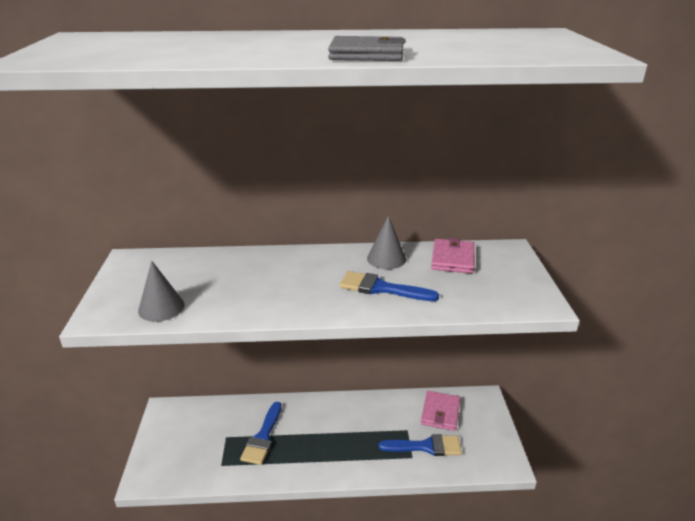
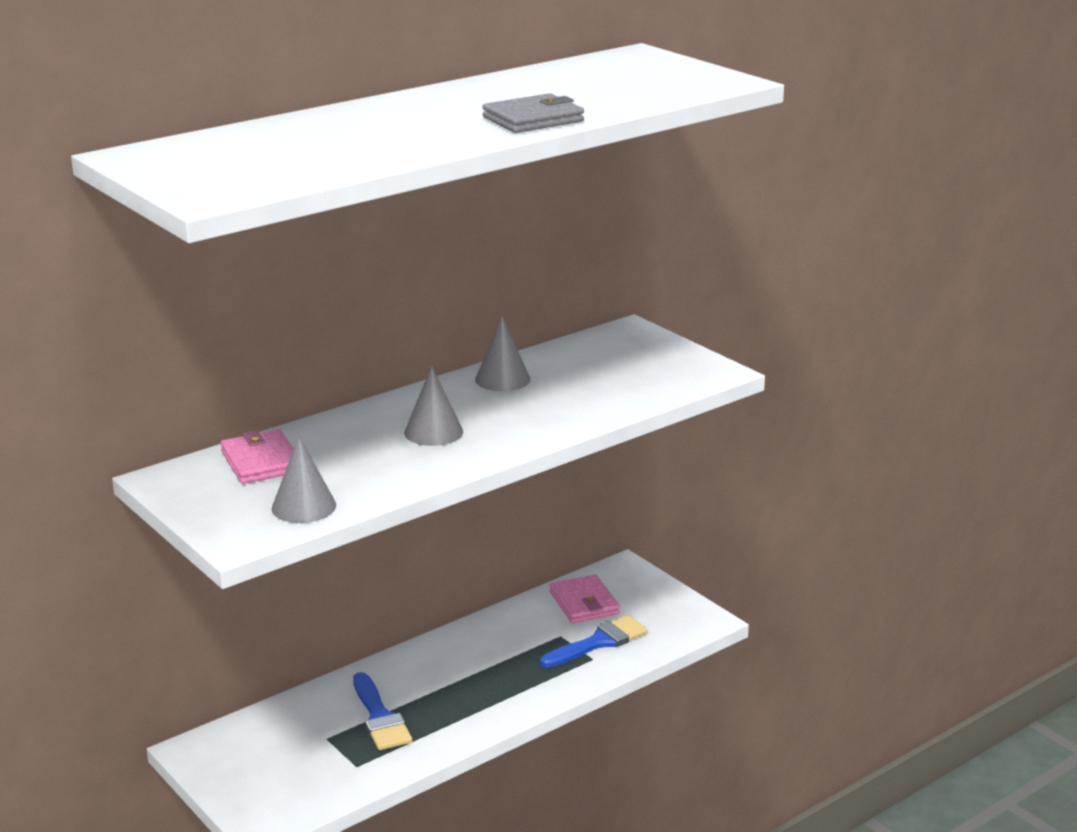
camera: 35 degrees left, 5 degrees down
blue brush [340,271,439,301] -> none
pink wallet [431,238,475,274] -> pink wallet moved to [221,430,294,484]
none -> grey cone [404,366,463,446]

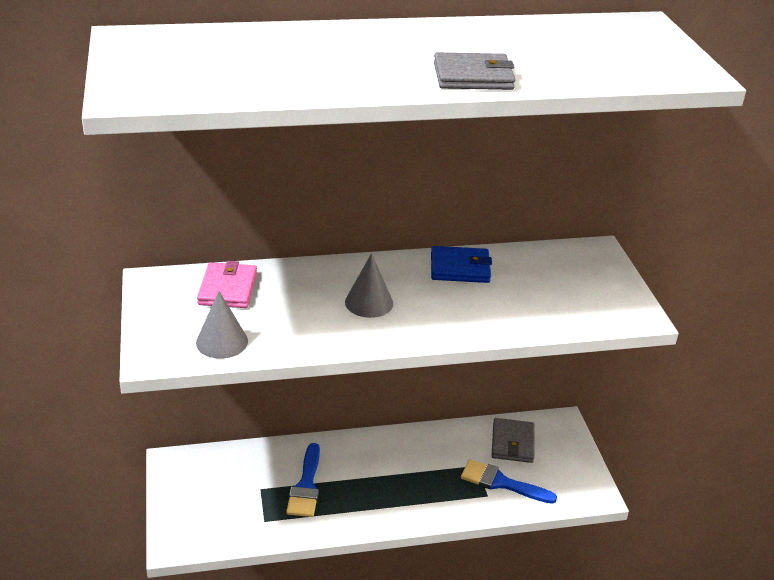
camera: 25 degrees right, 10 degrees up
grey cone [475,317,530,391] -> blue wallet [431,246,492,283]
blue brush [540,615,648,667] -> blue brush turned 150 degrees counterclockwise [461,459,557,504]
pink wallet [550,574,620,623] -> grey wallet [491,418,535,463]

